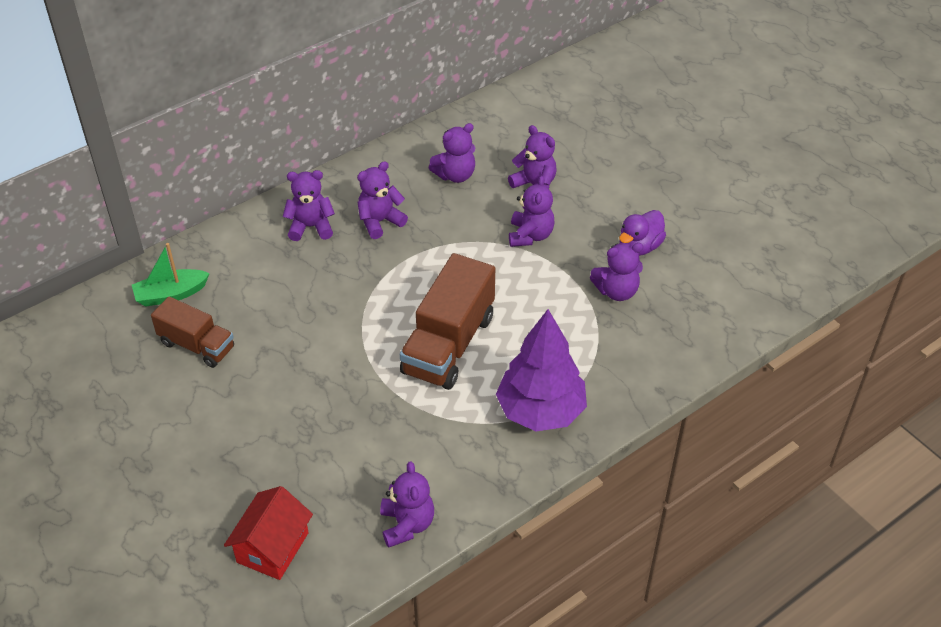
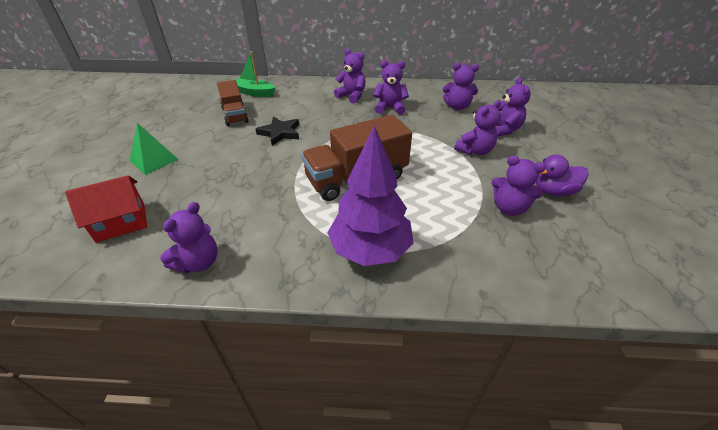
camera: 40 degrees right, 5 degrees down
none -> green pyramid [130,123,179,175]
none -> black star [256,116,299,146]

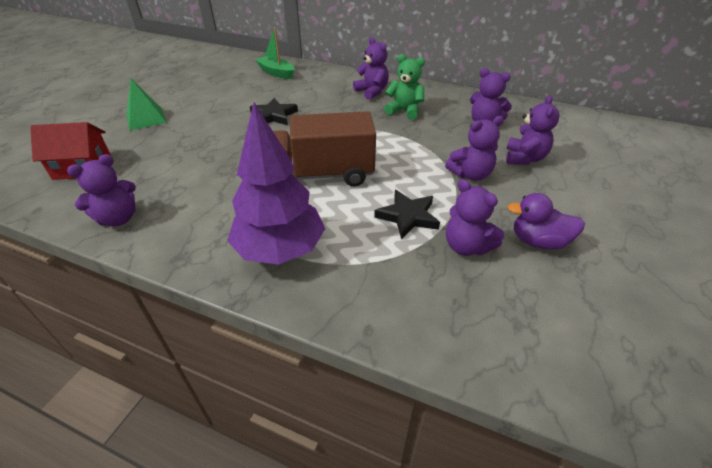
camera: 20 degrees right, 0 degrees up
brown truck [217,80,249,126] -> none
purple teddy bear [373,60,409,115] -> green teddy bear [384,54,425,120]
none -> black star [374,190,440,239]

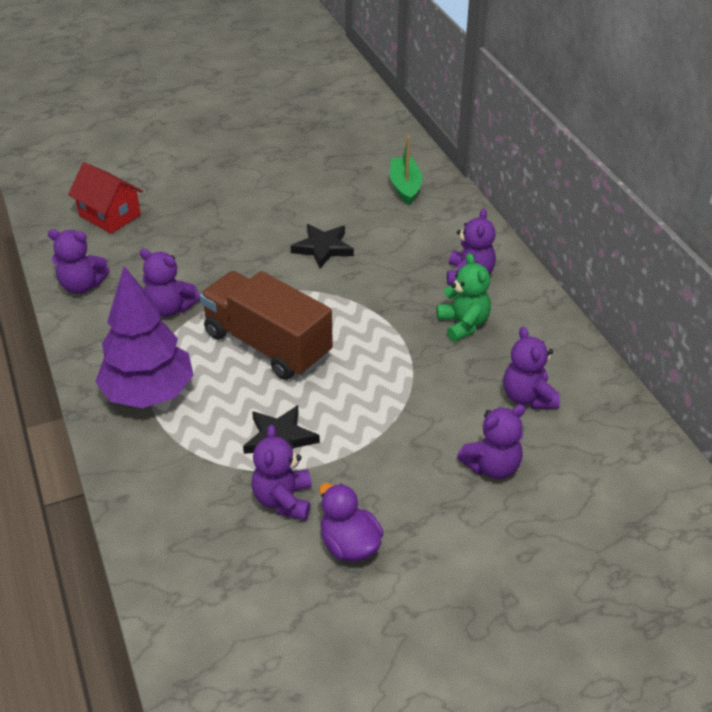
camera: 45 degrees right, 0 degrees up
green pyramid [126,79,167,130] -> none
purple teddy bear [445,116,504,181] -> purple teddy bear moved to [139,249,200,317]

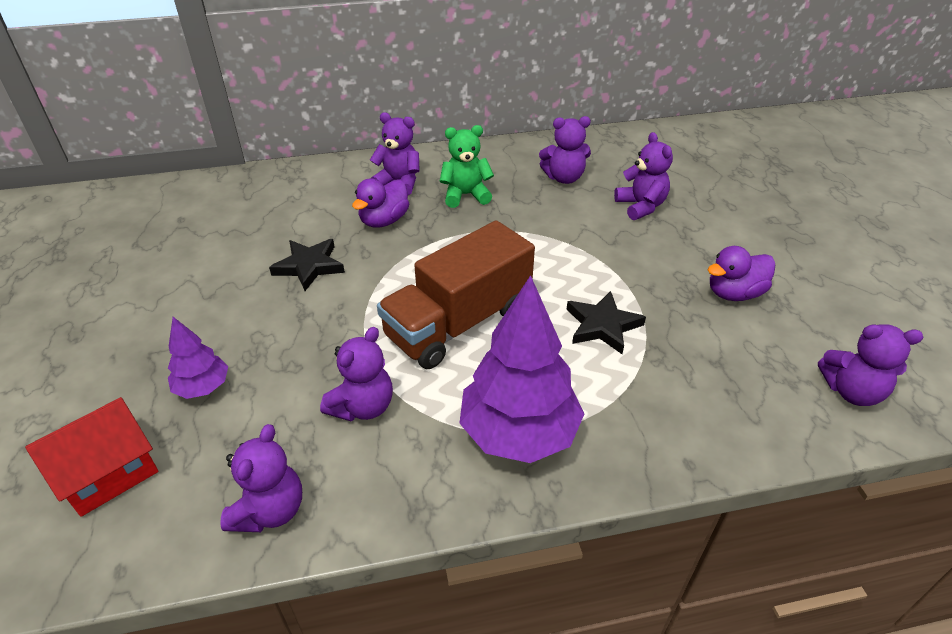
camera: 80 degrees left, 0 degrees up
purple teddy bear [252,425,312,520] -> purple teddy bear moved to [818,324,924,406]
green boat [390,136,422,205] -> none
none -> purple tree [168,317,228,399]
none -> purple duck [352,178,409,228]

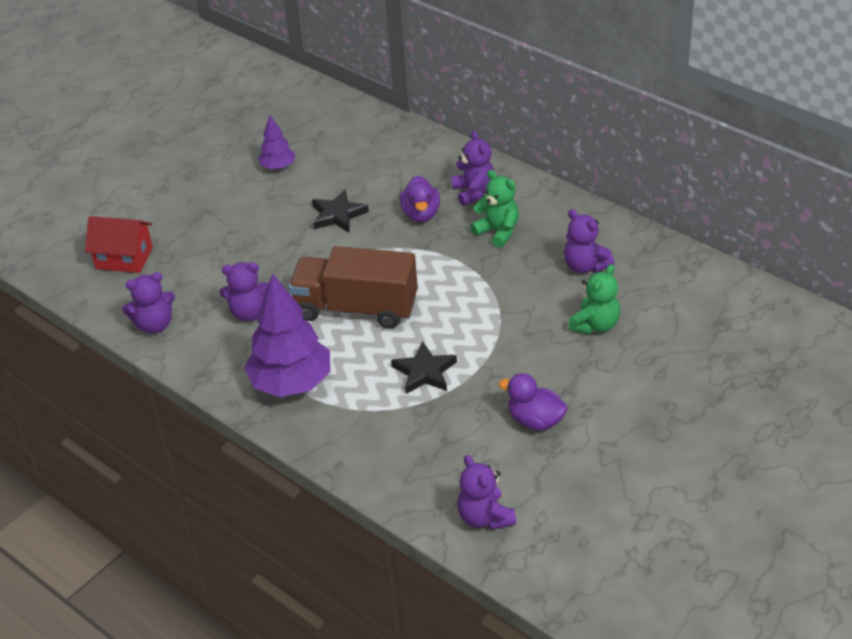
camera: 55 degrees right, 0 degrees up
purple tree [168,317,228,399] -> purple tree moved to [258,115,295,170]
purple duck [352,178,409,228] -> purple duck turned 90 degrees counterclockwise [400,176,440,222]
purple teddy bear [614,132,673,220] -> green teddy bear [568,264,620,334]

